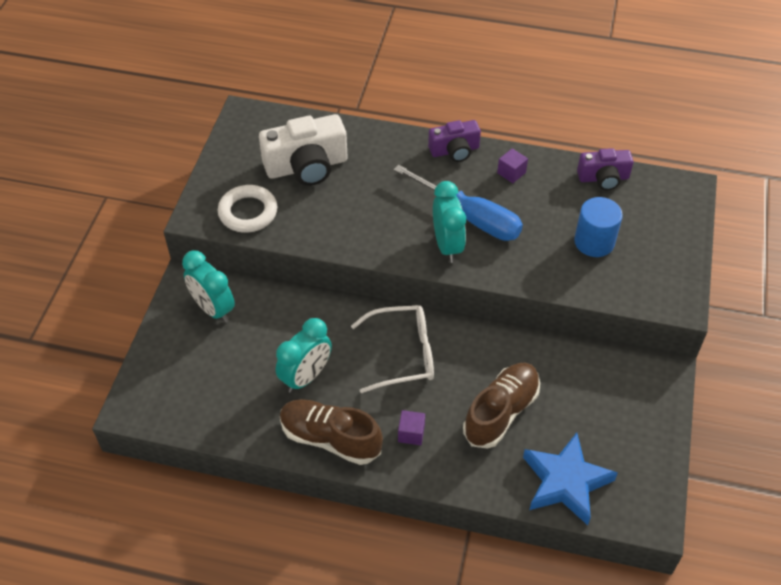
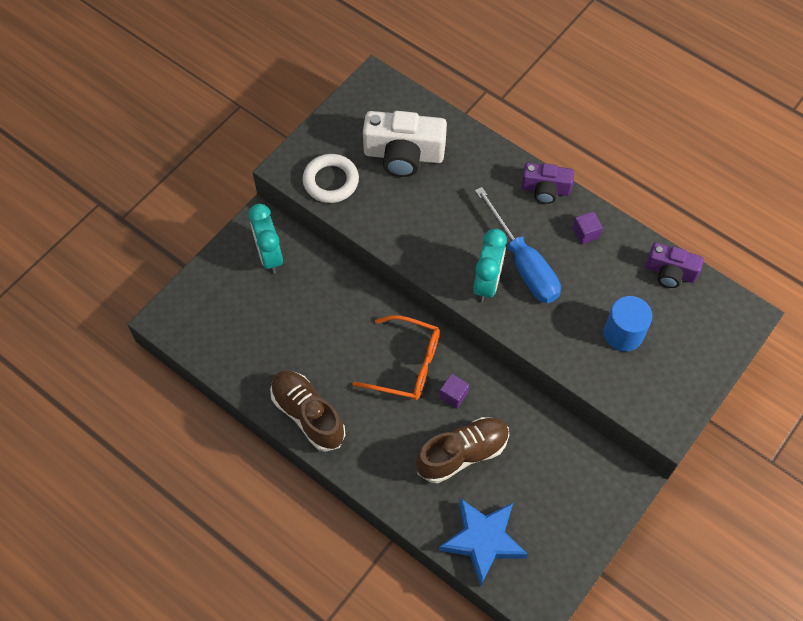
camera: 25 degrees right, 10 degrees up
turquoise clock [276,318,332,393] -> none
white glasses [351,305,434,393] -> orange glasses [352,315,440,400]
purple cube [398,410,425,445] -> purple cube moved to [439,374,469,409]

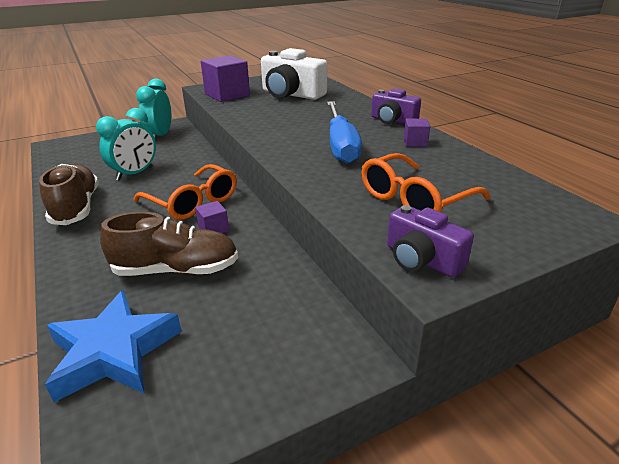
camera: 25 degrees right, 30 degrees down
white ring [303,154,359,203] -> purple cube [201,55,250,102]
turquoise clock [473,229,507,302] -> turquoise clock moved to [96,108,156,181]
blue cylinder [604,296,652,351] -> orange glasses [362,153,491,212]
purple camera [645,243,704,288] -> purple camera moved to [387,205,474,278]

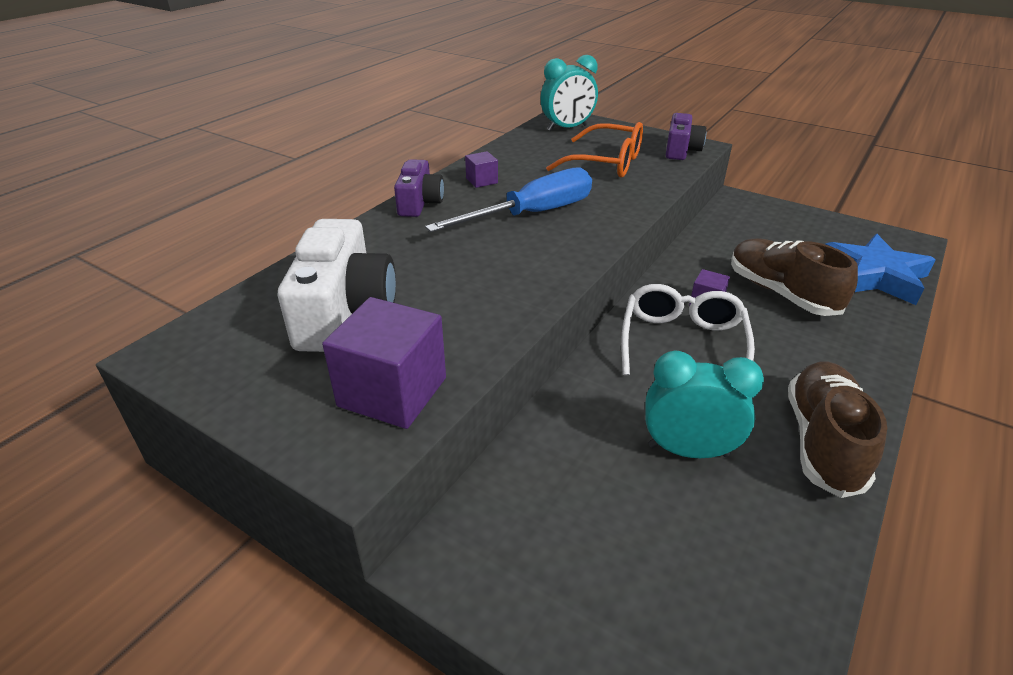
camera: 120 degrees left, 5 degrees up
brown shoe [39,164,99,225] -> brown shoe turned 150 degrees clockwise [788,361,887,498]
orange glasses [134,164,237,220] -> white glasses [621,284,755,375]
turquoise clock [136,79,171,142] -> turquoise clock moved to [540,55,598,131]

